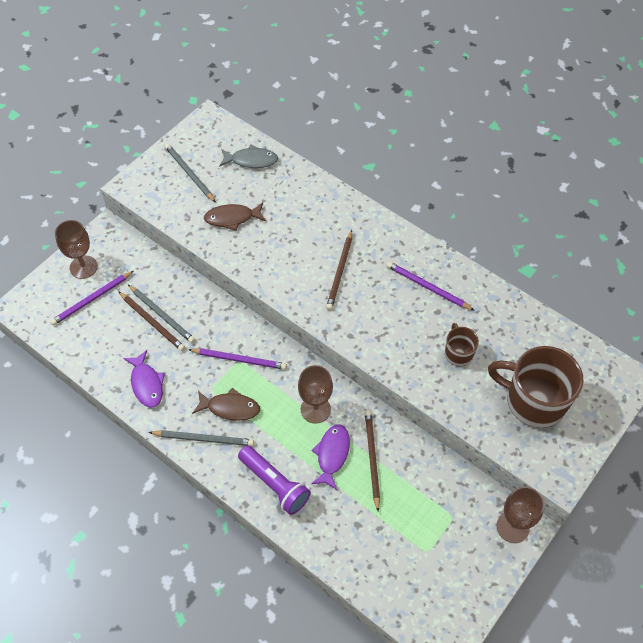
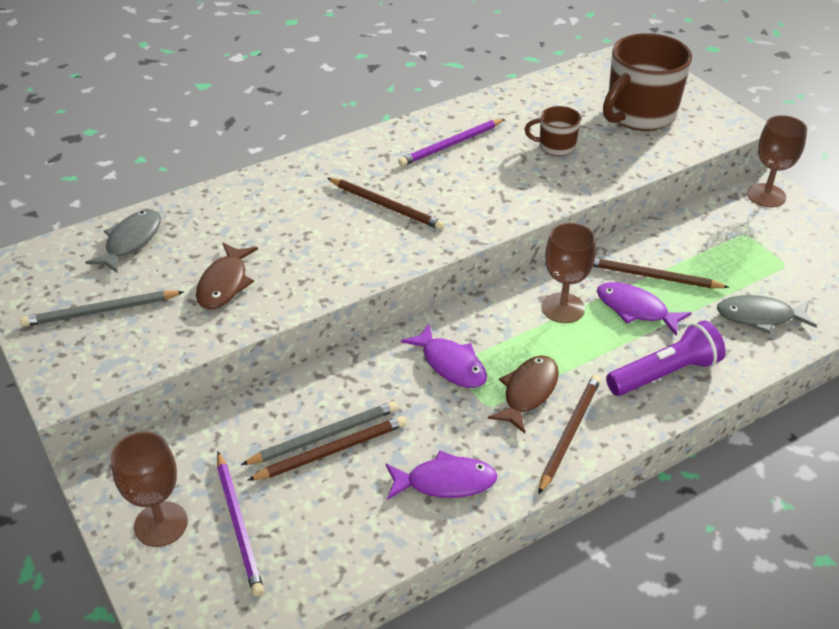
camera: 70 degrees left, 15 degrees down
grey pencil [149,430,254,446] -> brown pencil [538,374,601,494]
purple pencil [188,348,287,370] -> purple fish [401,324,487,388]
none -> grey fish [717,295,817,334]

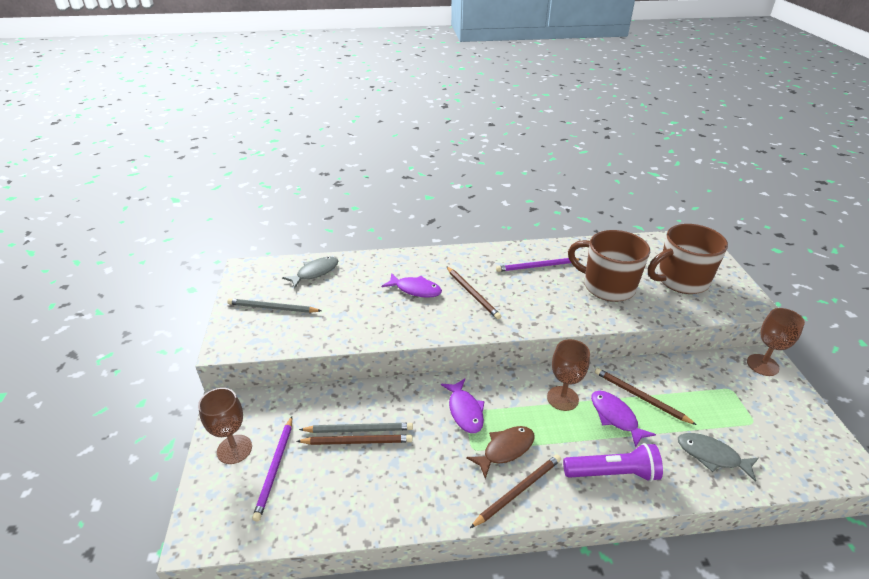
camera: 25 degrees right, 5 degrees down
brown fish [196,243,258,309] -> none
purple fish [386,450,498,500] -> purple fish moved to [382,273,442,298]
brown mug [524,106,581,156] -> brown mug [568,230,650,302], size x2.00

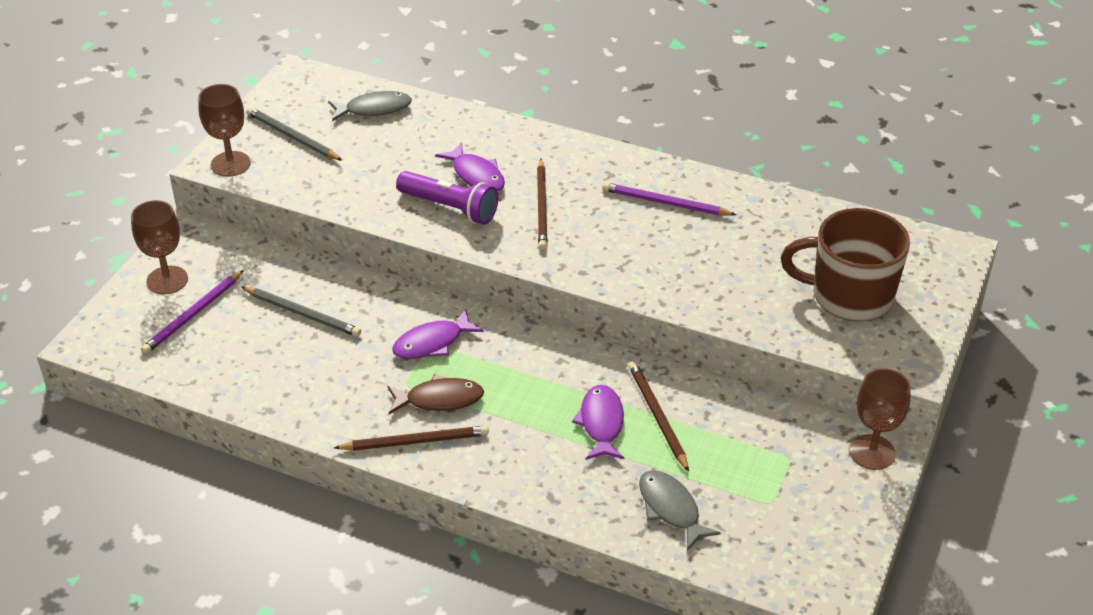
camera: 30 degrees right, 5 degrees up
brown pencil [297,435,412,445] -> none
purple fish [441,379,485,433] -> purple fish turned 45 degrees clockwise [392,310,484,359]
brown goblet [547,339,590,411] -> brown goblet moved to [198,84,250,177]
purple flashlight [563,443,663,482] -> purple flashlight moved to [396,171,498,225]
brown mug [568,230,650,302] -> none

